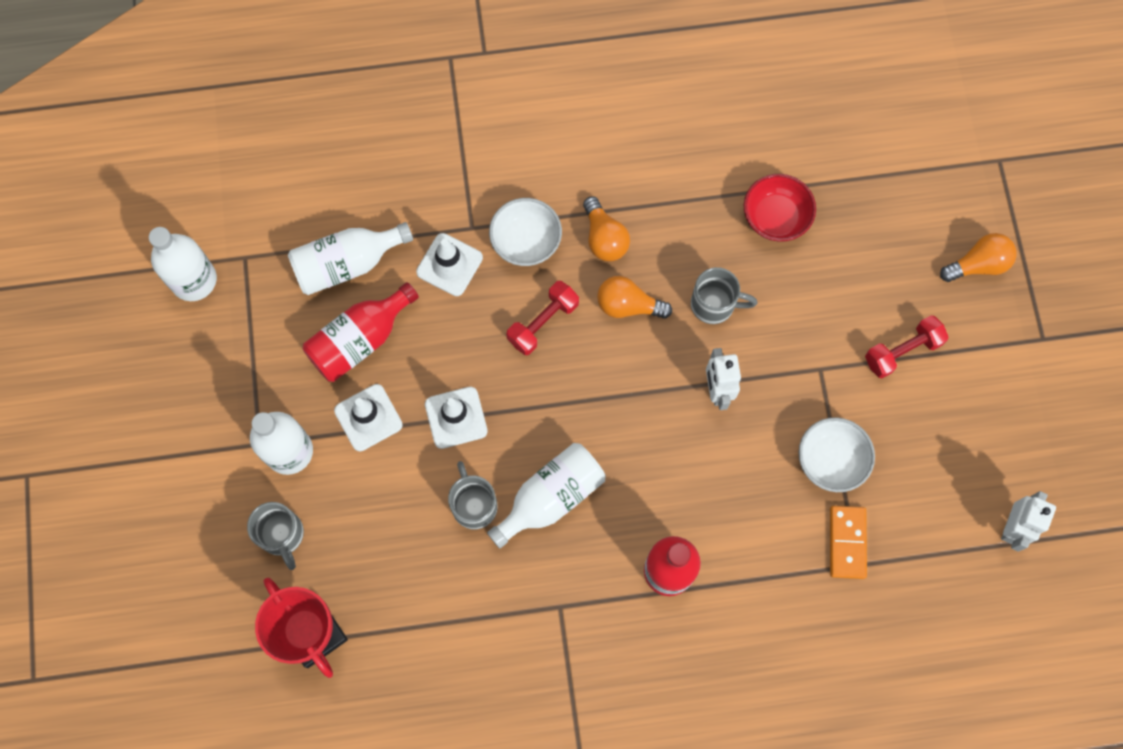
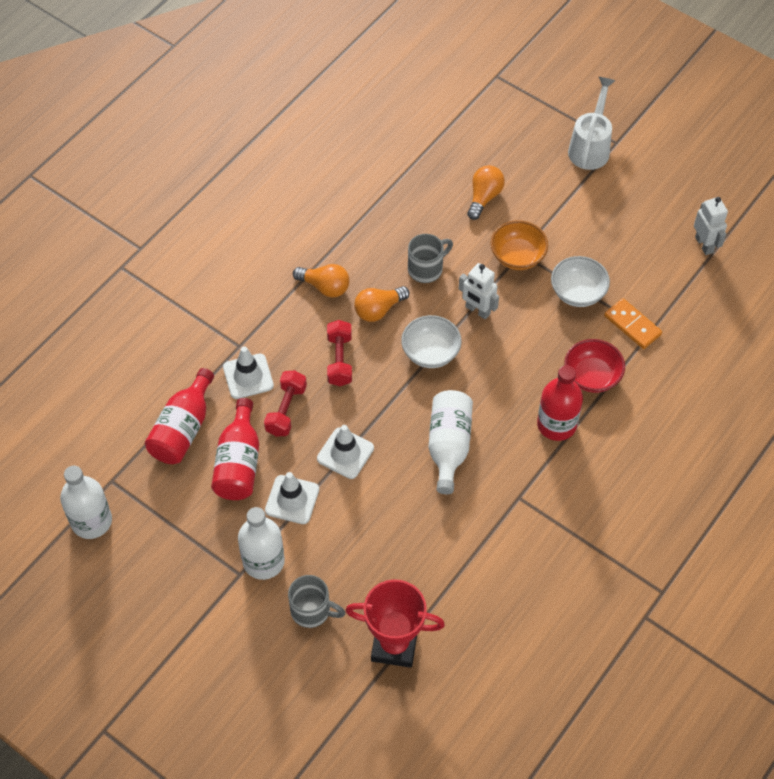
camera: 45 degrees left, 15 degrees down
white bottle [288,222,413,295] -> red bottle [145,368,214,464]
grey mug [448,461,498,529] -> none
white bowl [489,198,562,266] -> white bowl moved to [401,315,461,368]
red bowl [744,174,816,241] -> red bowl moved to [564,339,625,393]
red dumbbell [865,315,949,378] -> red dumbbell moved to [264,371,307,437]
orange light bulb [940,233,1017,282] -> orange light bulb moved to [467,165,505,220]
none -> orange bowl [490,220,548,270]
none -> white watering can [568,77,616,170]

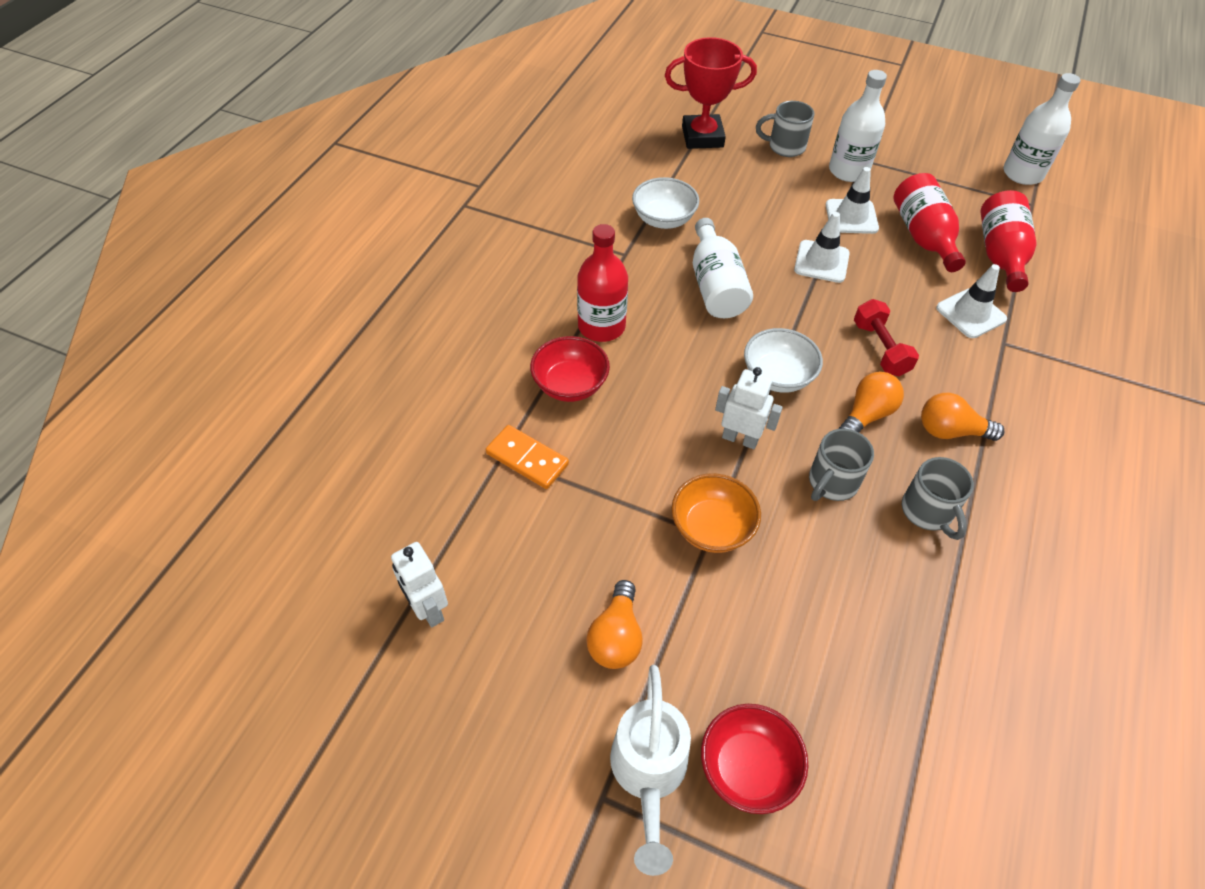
camera: 165 degrees right, 5 degrees down
red dumbbell [264,371,307,437] -> none
orange light bulb [467,165,505,220] -> orange light bulb moved to [586,580,643,669]
white bowl [551,256,610,307] -> white bowl moved to [632,177,699,229]
none -> red bowl [701,704,808,814]
none -> grey mug [902,457,974,540]

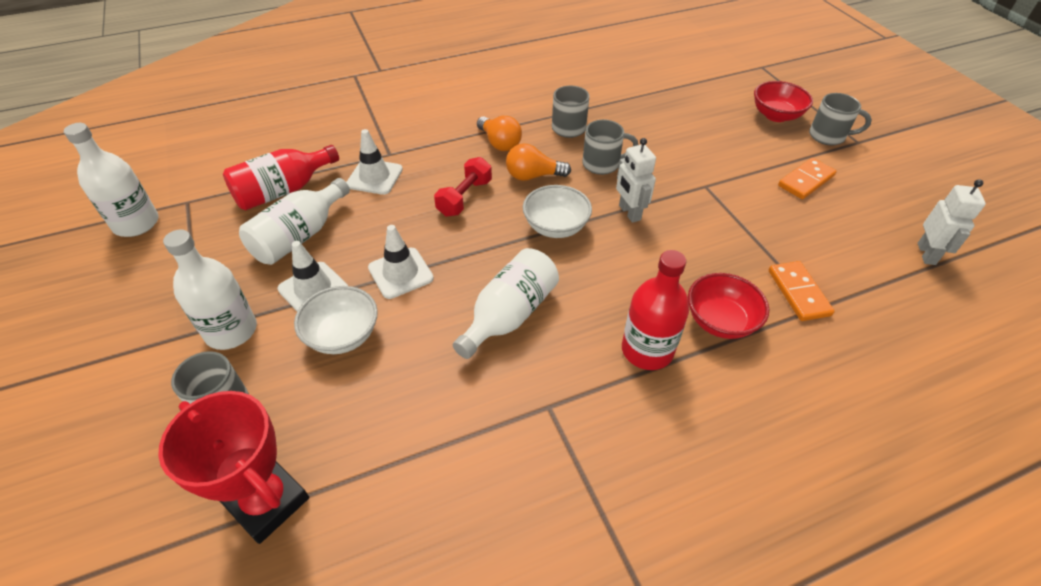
camera: 135 degrees left, 5 degrees down
orange light bulb [586,580,643,669] -> orange domino [778,158,836,199]
white watering can [610,665,691,876] -> grey mug [809,93,872,145]
white bowl [632,177,699,229] -> white bowl moved to [294,286,378,354]
orange bowl [671,473,761,553] -> none
red bottle [893,173,966,272] -> white bottle [239,178,350,265]

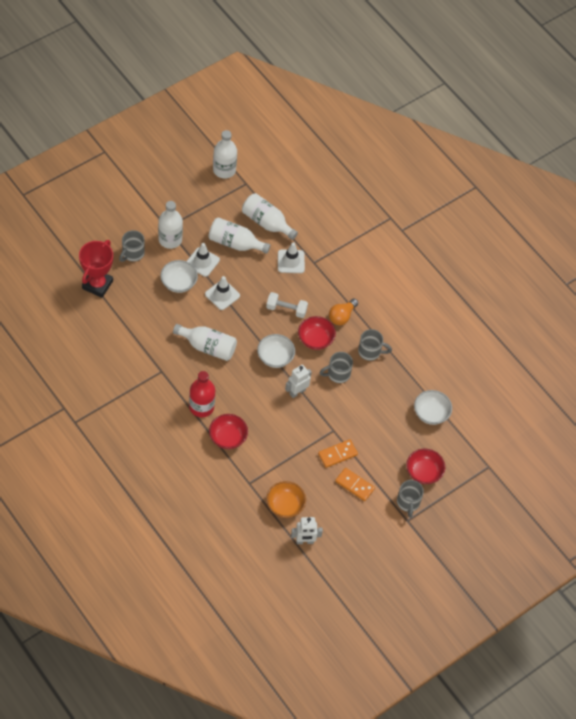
camera: 70 degrees right, 10 degrees up
red bottle [223,145,339,210] -> white bottle [242,193,298,240]
red dumbbell [434,157,492,216] -> white dumbbell [266,292,308,318]
orange light bulb [506,143,571,181] -> red bowl [298,316,336,350]
grey mug [582,120,638,175] -> grey mug turned 90 degrees clockwise [319,352,353,383]
orange domino [769,261,835,321] -> orange domino moved to [318,439,358,468]
none -> orange bowl [266,481,306,518]
none -> white bowl [414,390,452,425]

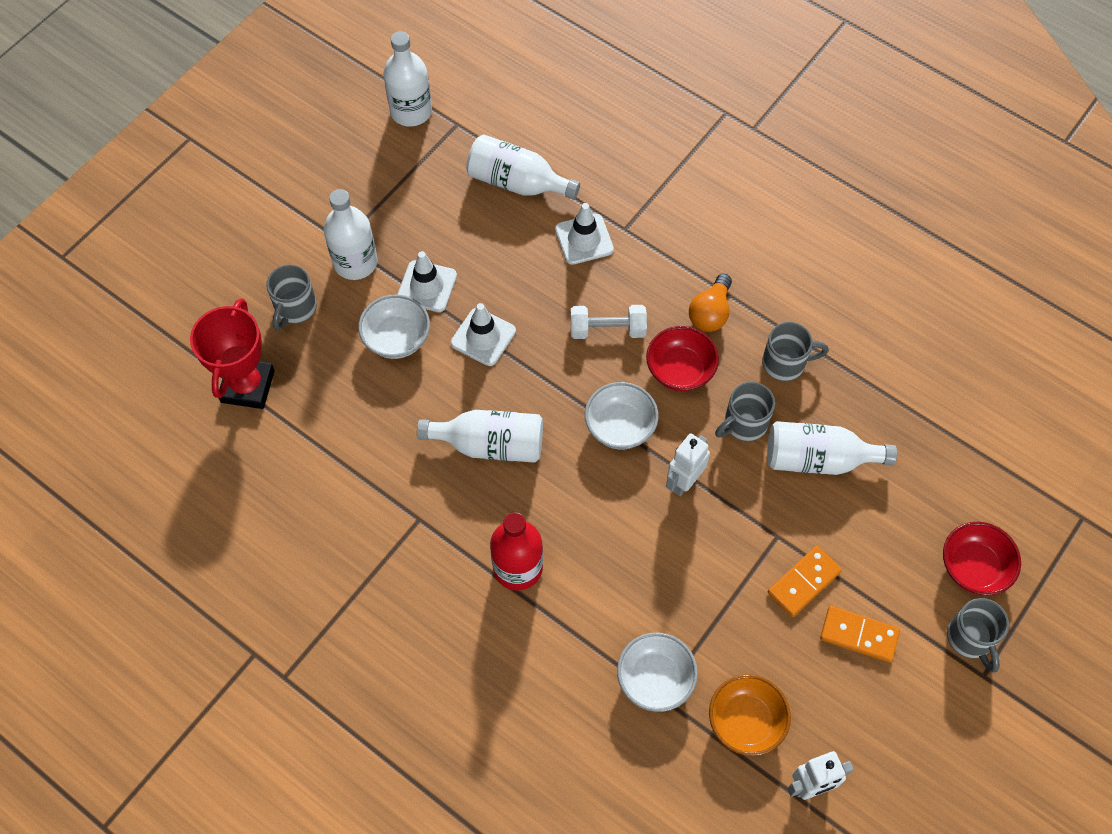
camera: 10 degrees left, 5 degrees up
white bottle [209,217,270,254] -> white bottle moved to [767,421,897,475]
red bowl [209,414,248,449] -> none
white bowl [414,390,452,425] -> white bowl moved to [617,632,698,712]

